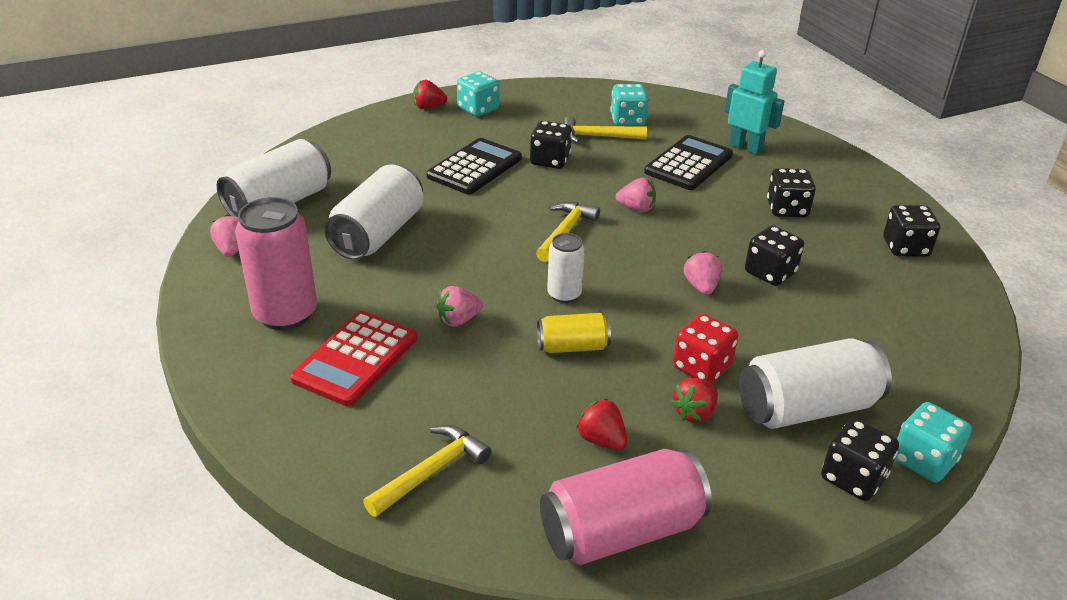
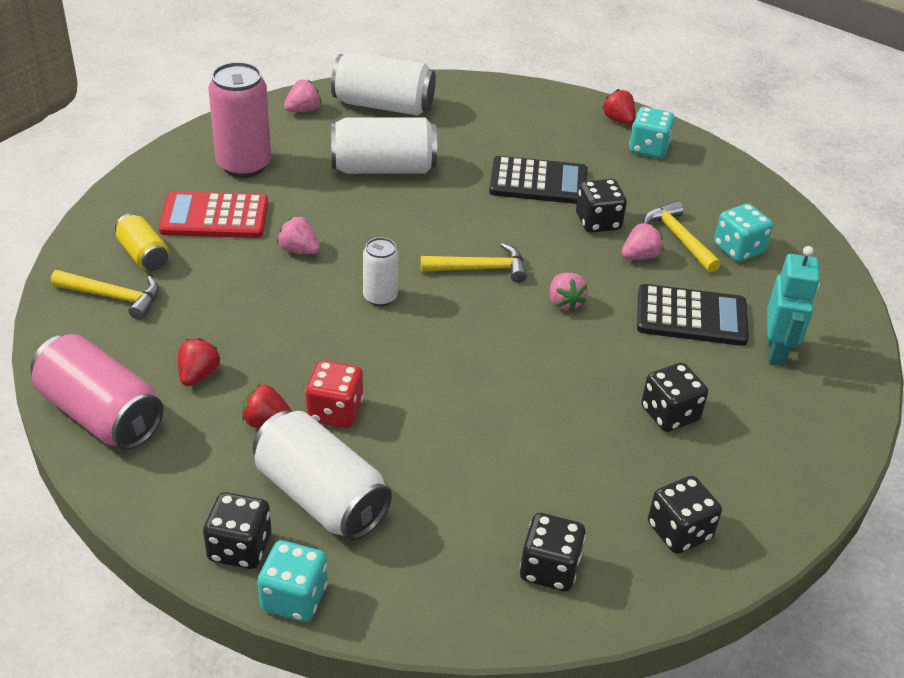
camera: 60 degrees right, 5 degrees up
yellow can [537,313,611,353] -> yellow can moved to [115,213,169,270]
pink strawberry [684,251,722,295] -> pink strawberry moved to [622,223,663,260]
black dice [745,225,804,286] -> black dice moved to [520,513,586,591]

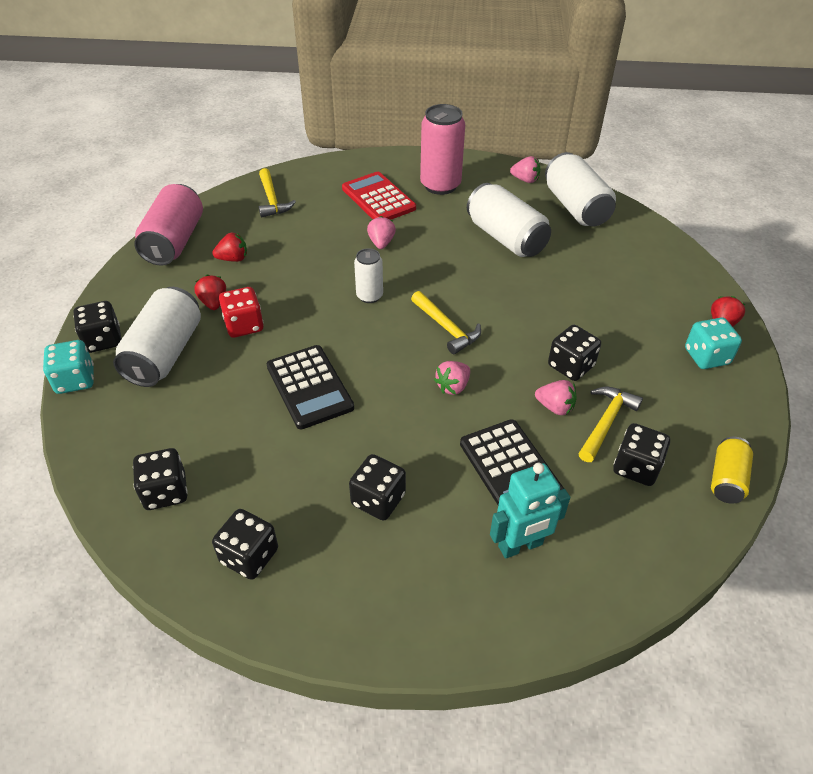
camera: 60 degrees right, 5 degrees up
yellow can [115,213,169,270] -> yellow can moved to [711,437,753,504]
black calculator [489,156,588,204] -> black calculator moved to [266,345,354,429]
turquoise dice [714,203,773,262] -> black dice [613,423,670,486]

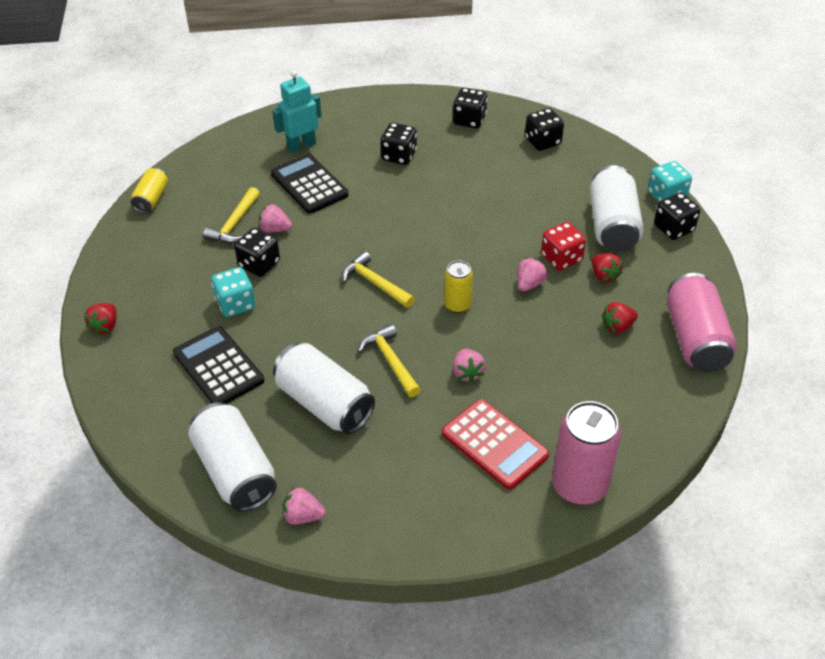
camera: 170 degrees right, 0 degrees up
yellow hammer [259,168,296,218] -> yellow hammer moved to [358,324,421,397]
black calculator [266,345,354,429] -> black calculator moved to [173,326,264,404]
white can [354,248,383,303] -> yellow can [444,260,473,313]
pink can [420,104,465,195] -> pink can moved to [552,401,621,505]
pink strawberry [434,361,470,395] -> pink strawberry moved to [517,258,547,292]
black dice [613,423,670,486] -> none
turquoise dice [685,318,742,369] -> turquoise dice moved to [211,267,256,317]

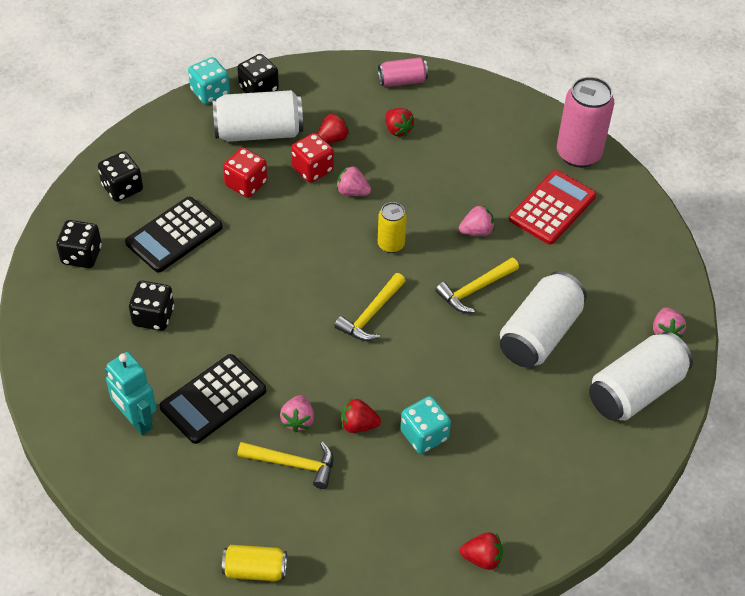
camera: 100 degrees left, 5 degrees up
black calculator [173,326,264,404] -> black calculator moved to [125,197,223,273]
black dice [234,228,280,277] -> red strawberry [341,399,381,433]
pink can [667,273,737,372] -> pink can [378,57,428,87], size x0.56
none -> red dice [223,147,267,198]

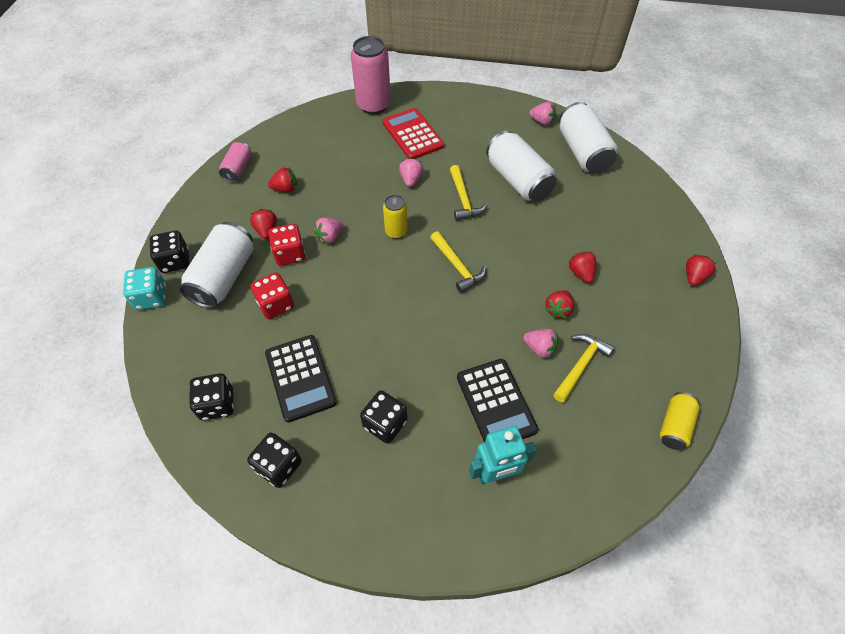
camera: 65 degrees left, 5 degrees up
turquoise dice [400,396,451,454] -> red strawberry [568,252,596,283]

